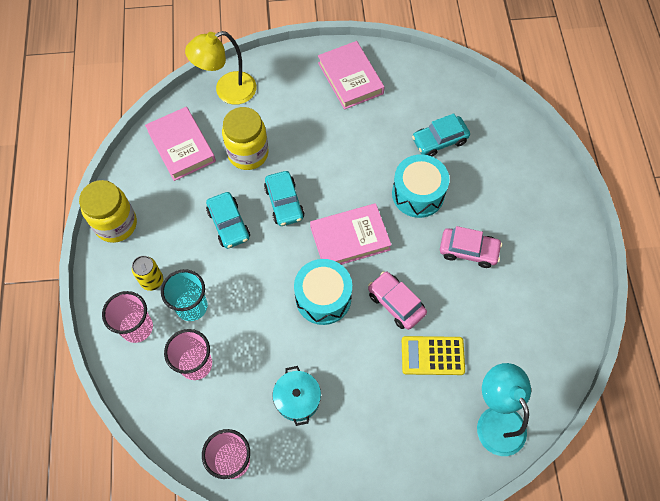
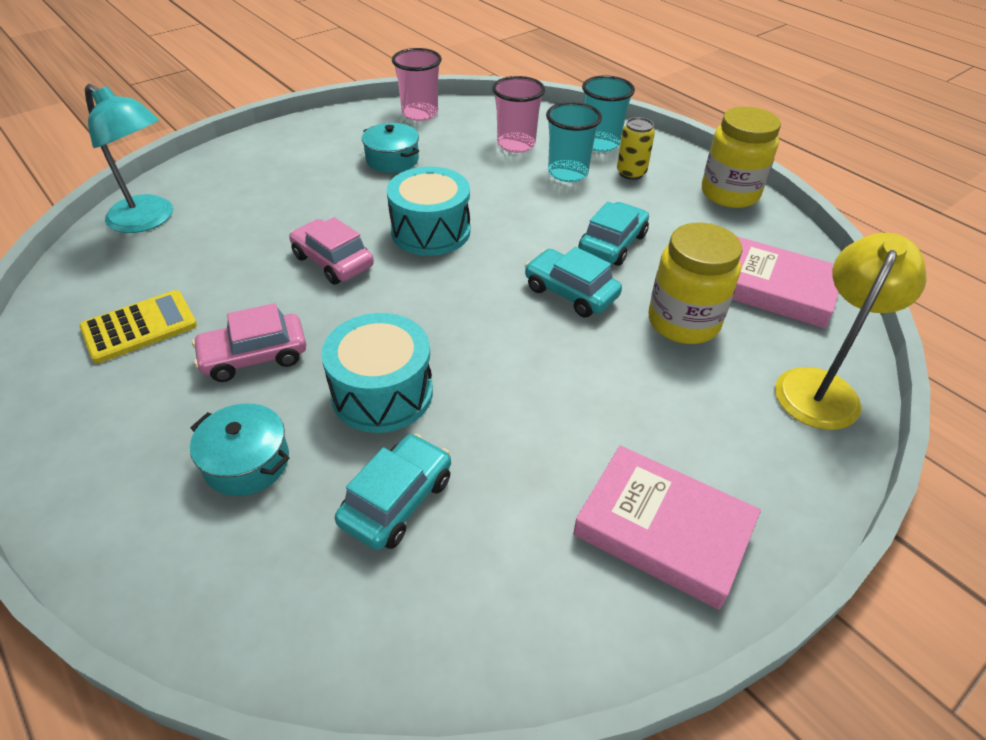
camera: 145 degrees right, 20 degrees down
pink cup [102,291,153,343] -> turquoise cup [582,75,635,152]
turquoise car [206,192,250,249] -> turquoise car turned 90 degrees clockwise [578,201,649,266]
pink book [310,203,392,265] -> none
pink car [368,271,427,330] -> pink car turned 150 degrees counterclockwise [289,217,374,285]
yellow calculator [402,336,465,375] -> yellow calculator moved to [79,290,197,363]
none -> turquoise pot [190,403,289,496]

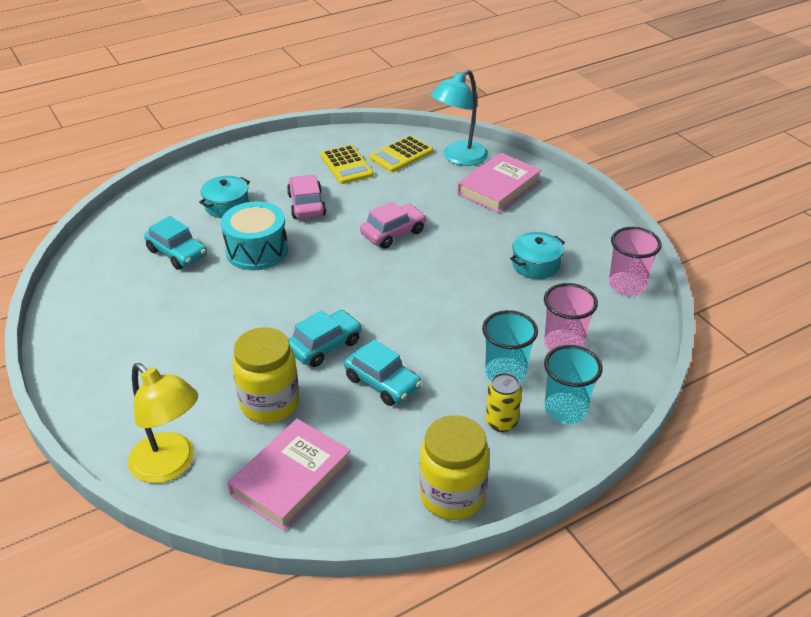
camera: 100 degrees right, 5 degrees down
turquoise drum [387,167,470,256] -> none
pink book [573,445,761,610] -> pink book moved to [457,153,541,213]
none -> yellow calculator [369,135,433,172]

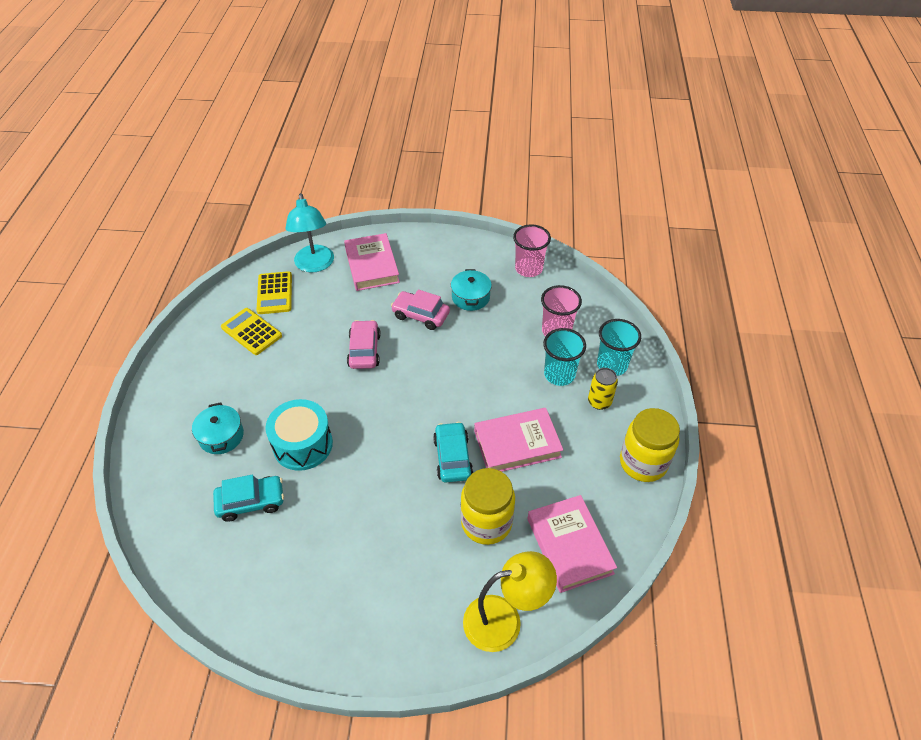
camera: 55 degrees left, 10 degrees up
pink car [287,175,326,219] -> pink car moved to [391,289,450,330]
yellow calculator [320,145,374,184] -> yellow calculator turned 150 degrees counterclockwise [221,308,282,355]
turquoise car [344,339,422,406] -> pink book [474,408,563,472]

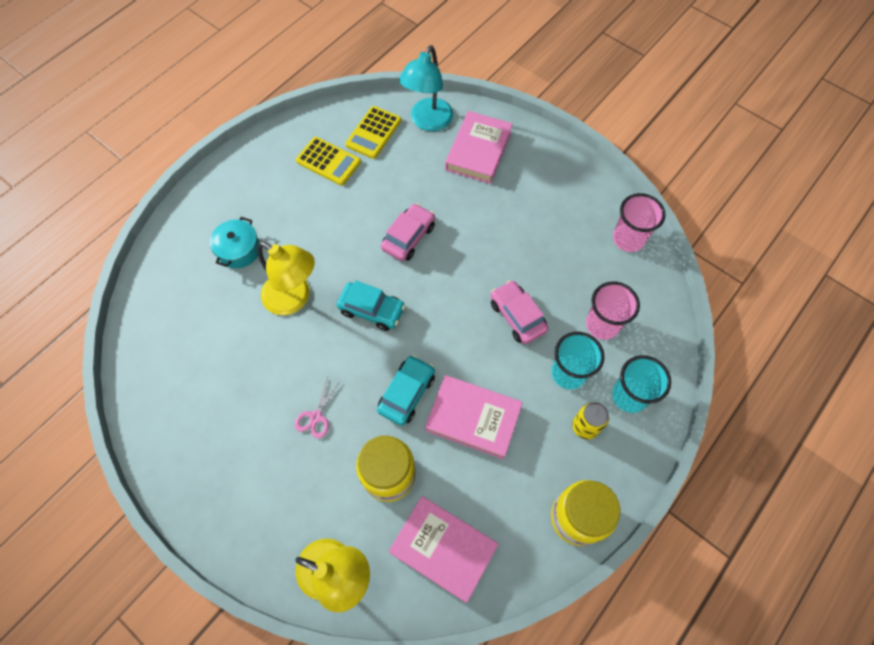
camera: 35 degrees right, 15 degrees up
turquoise car [213,475,284,522] -> turquoise car moved to [337,281,405,331]
yellow calculator [221,308,282,355] -> yellow calculator turned 135 degrees clockwise [296,137,361,186]
turquoise drum [265,399,333,471] -> yellow lamp [257,242,315,315]
pink car [391,289,450,330] -> pink car moved to [491,280,549,344]
turquoise pot [451,269,492,311] -> none
pink book [527,495,617,593] -> pink book turned 75 degrees counterclockwise [389,496,499,603]
none -> pink scissors [295,377,341,439]

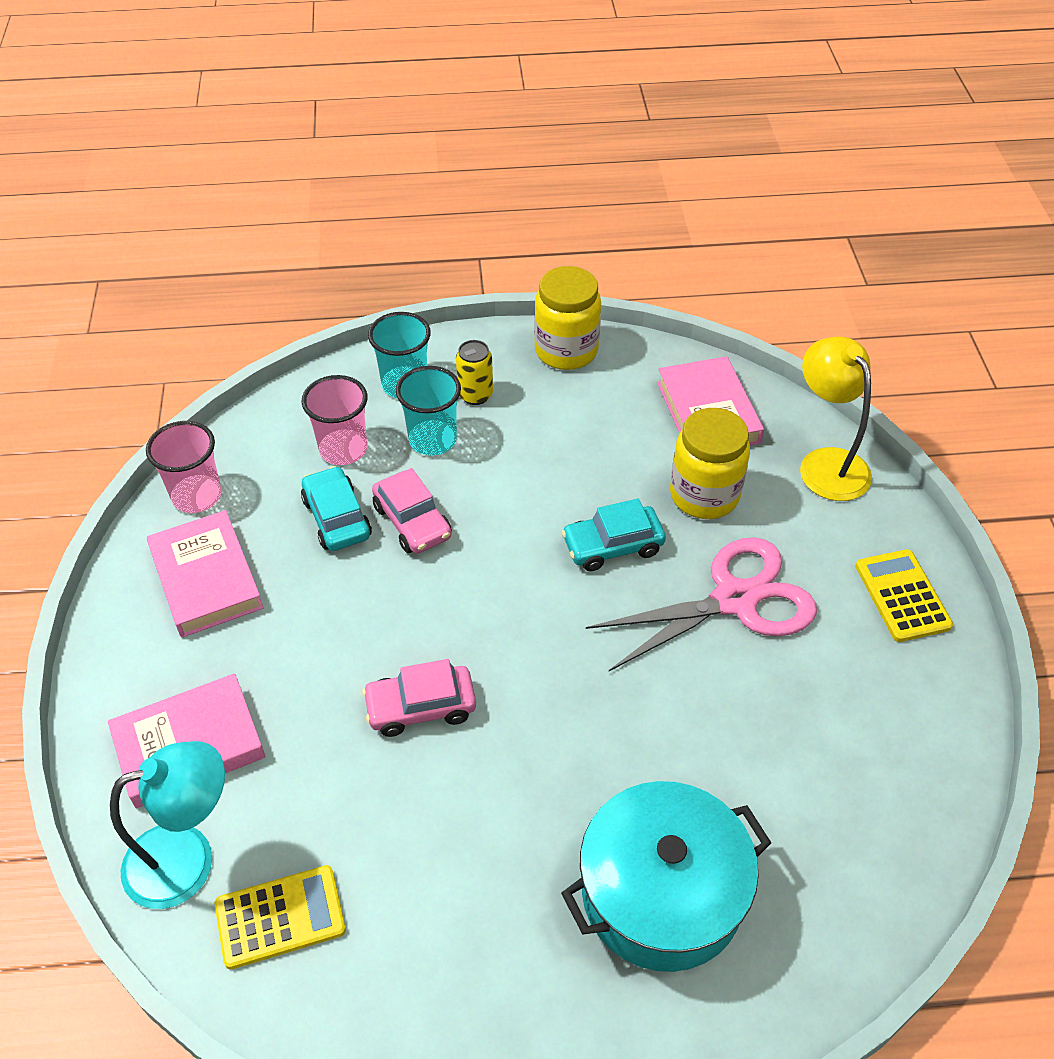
camera: 135 degrees left, 15 degrees down
turquoise pot [210,217,259,268] -> turquoise pot [561,781,771,972], size x1.92
yellow lamp [257,242,315,315] -> none
pink scissors [295,377,341,439] -> pink scissors [586,537,817,671], size x2.42
yellow calculator [296,137,361,186] -> yellow calculator moved to [855,549,953,642]
turquoise car [337,281,405,331] -> turquoise car moved to [301,466,372,551]
pink book [425,375,523,459] -> pink book moved to [147,510,264,637]
pink car [491,280,549,344] -> pink car turned 45 degrees counterclockwise [372,468,452,554]

